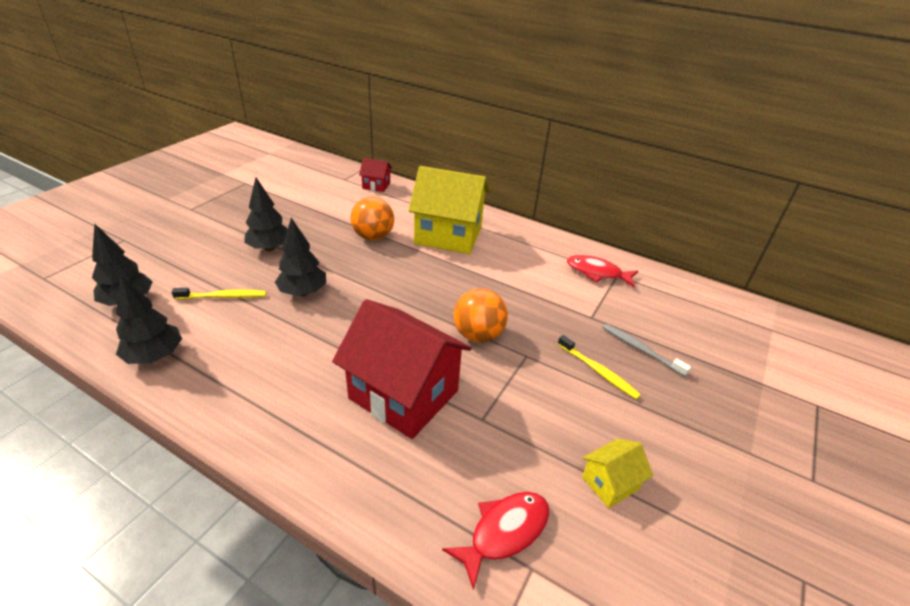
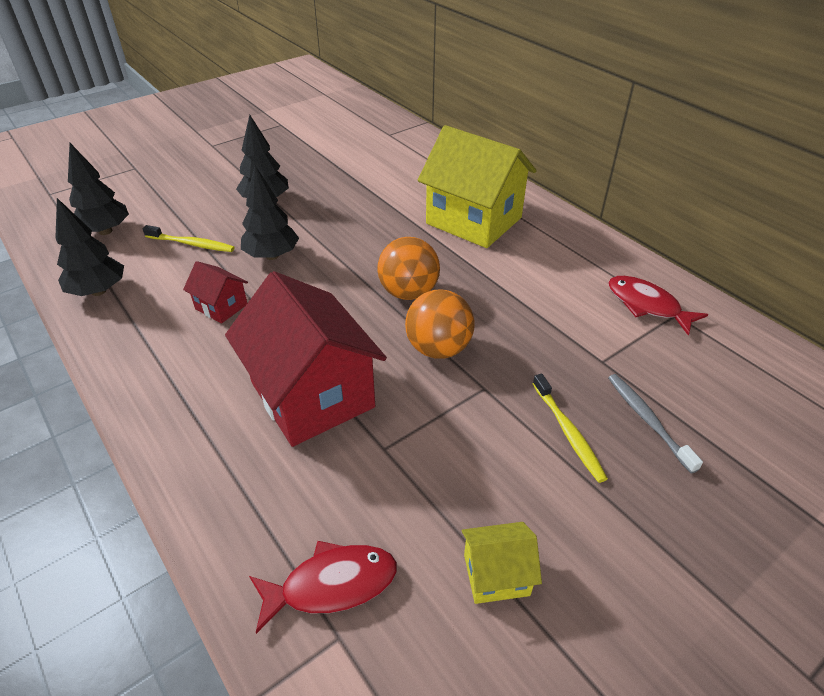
camera: 25 degrees right, 5 degrees up
orange ball [351,197,394,241] -> orange ball moved to [377,237,440,300]
red house [359,158,392,192] -> red house moved to [183,261,248,324]

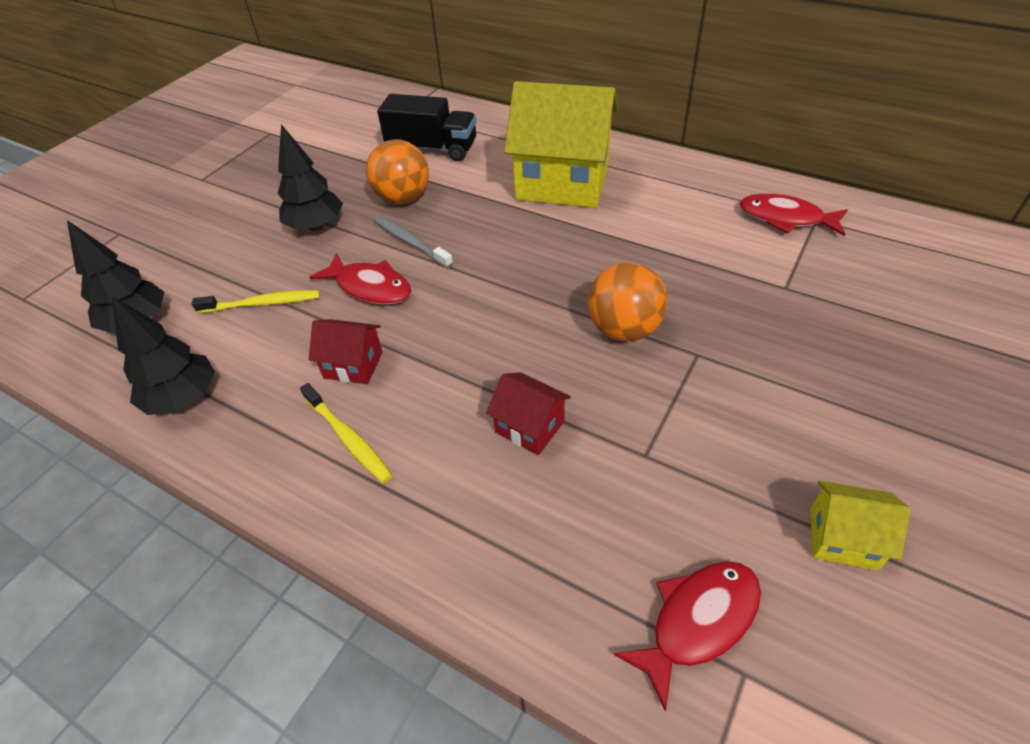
camera: 20 degrees left, 5 degrees up
red house [225,271,387,447] -> red house [486,372,571,455], size x0.45
black tree [241,166,299,260] -> red fish [309,253,411,305]
orange ball [377,237,440,300] -> orange ball moved to [366,139,429,204]
yellow house [461,522,542,604] -> yellow house turned 45 degrees clockwise [810,481,911,571]
yellow toothbrush [533,374,608,483] -> yellow toothbrush moved to [300,383,393,483]
grey toothbrush [608,374,703,473] -> grey toothbrush moved to [374,216,453,268]
none -> black truck [377,94,477,161]

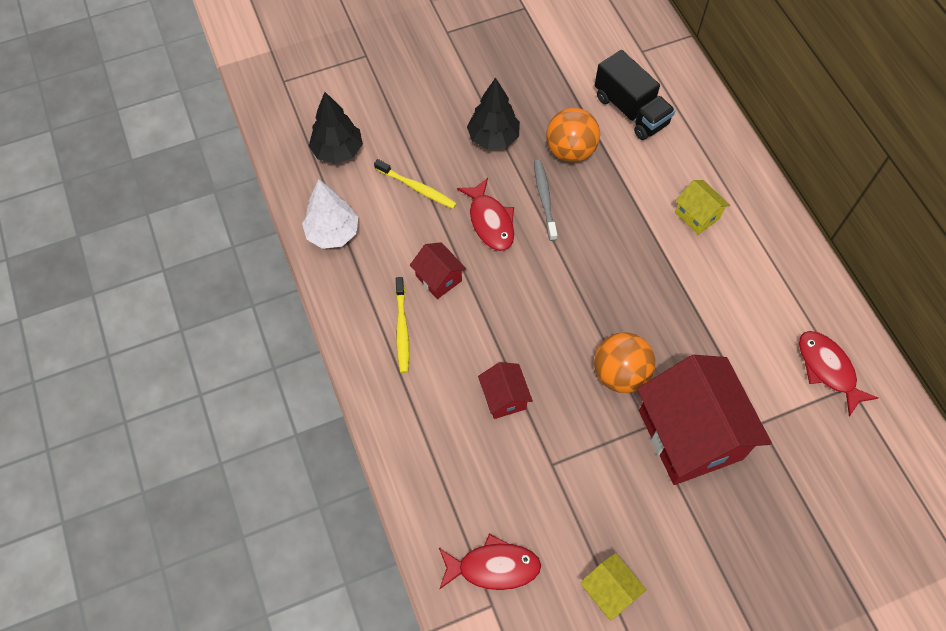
camera: 35 degrees right, 15 degrees up
black tree [112,297,215,415] -> white tree [302,179,358,249]
yellow house [504,81,618,208] -> yellow house [675,180,730,235], size x0.45
none -> red house [637,355,772,485]

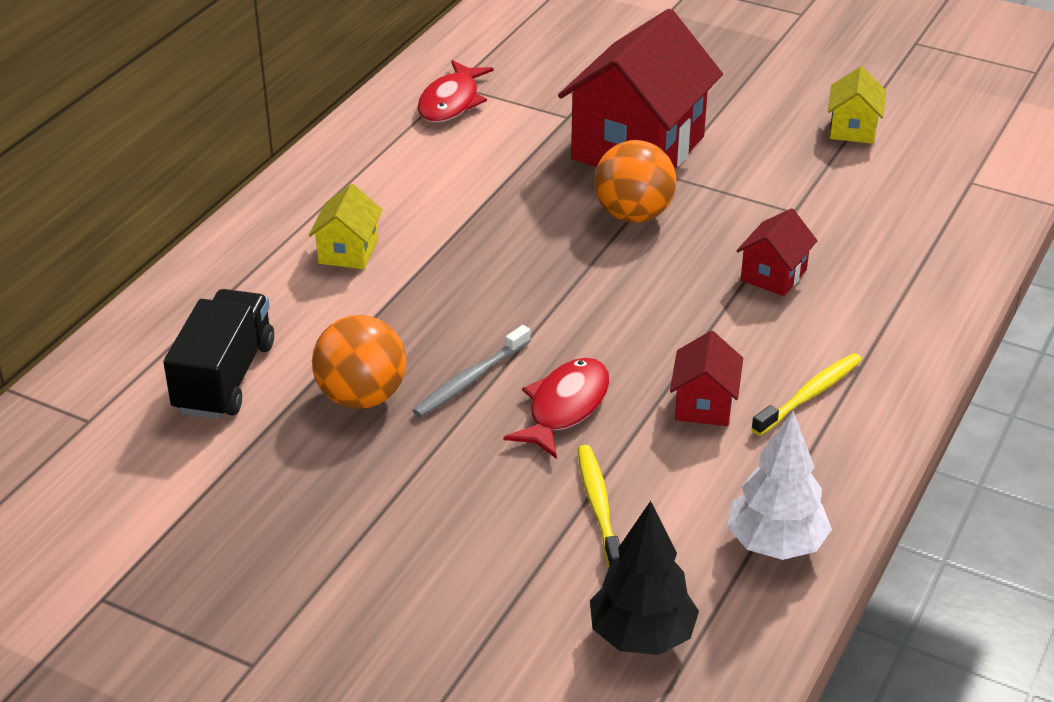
camera: 130 degrees left, 25 degrees down
red fish [439,534,541,590] -> none
black tree [467,77,520,150] -> none

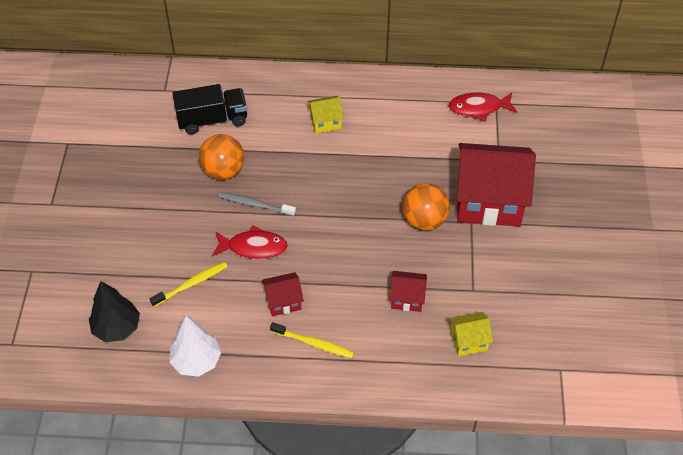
camera: 65 degrees right, 15 degrees up
yellow house [828,66,886,144] -> yellow house moved to [449,312,493,357]

